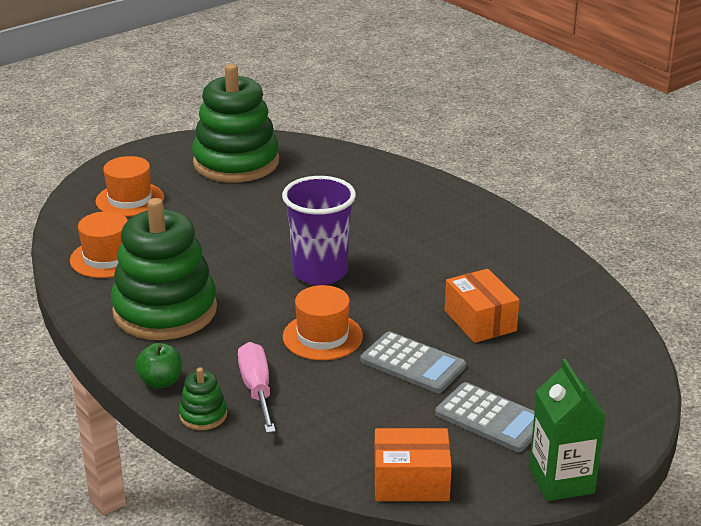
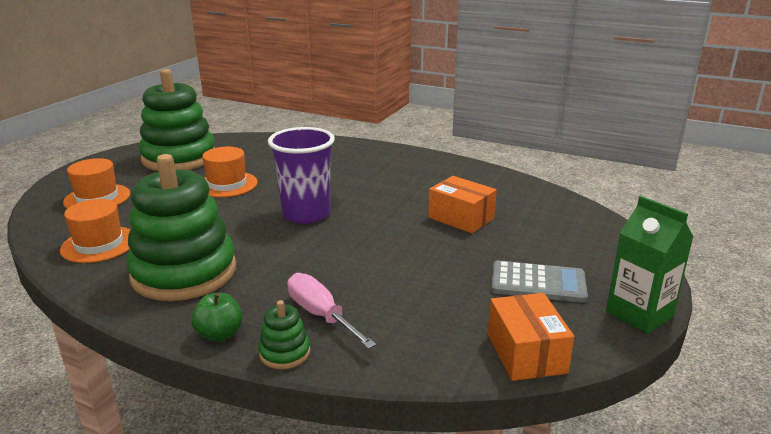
camera: 25 degrees left, 5 degrees down
orange hat [283,285,363,360] -> orange hat moved to [202,147,258,197]
grey calculator [360,331,466,393] -> none
orange box [374,428,452,501] -> orange box turned 75 degrees counterclockwise [488,293,574,381]

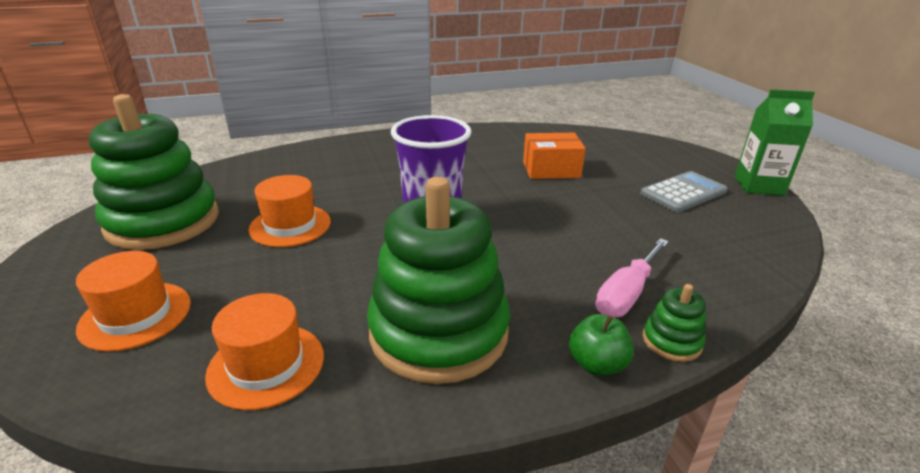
camera: 45 degrees left, 5 degrees up
pink screwdriver [287,273,376,349] -> pink screwdriver turned 60 degrees counterclockwise [596,238,669,317]
orange box [488,293,574,381] -> none

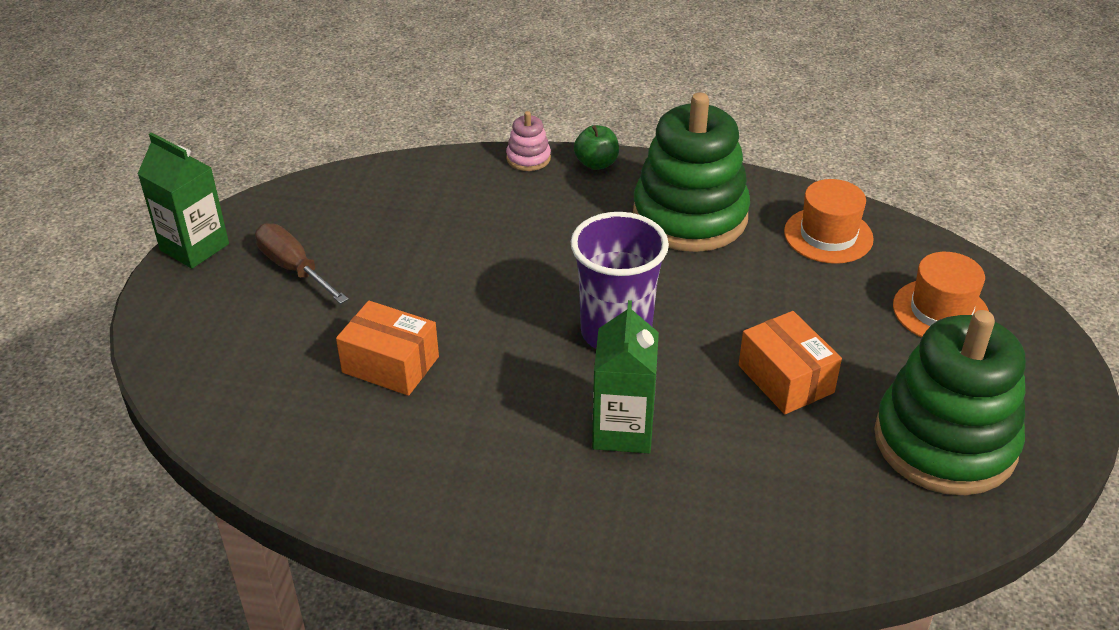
camera: 150 degrees left, 10 degrees up
orange hat [248,175,331,247] -> orange box [739,311,842,414]
pink screwdriver [596,238,669,317] -> none
grey calculator [640,171,728,212] -> brown screwdriver [255,223,349,304]
green stacking toy [643,284,706,362] -> pink stacking toy [506,111,551,171]
none -> green carton [592,300,659,453]

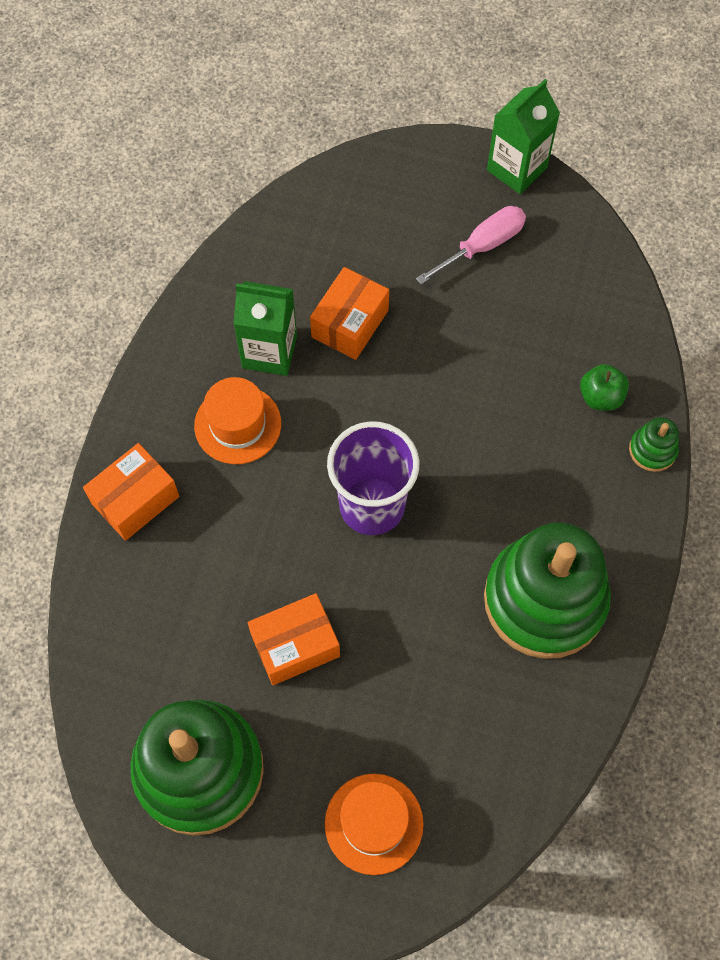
camera: 95 degrees right, 25 degrees up
brown screwdriver [255,223,349,304] -> pink screwdriver [416,206,526,285]
pink stacking toy [506,111,551,171] -> green stacking toy [629,417,679,472]
green apple [574,125,619,170] -> green apple moved to [580,364,629,411]
green carton [592,300,659,453] -> green carton moved to [233,281,297,376]
orange hat [784,179,874,264] -> orange hat moved to [194,377,281,464]
none -> orange box [83,443,179,541]

